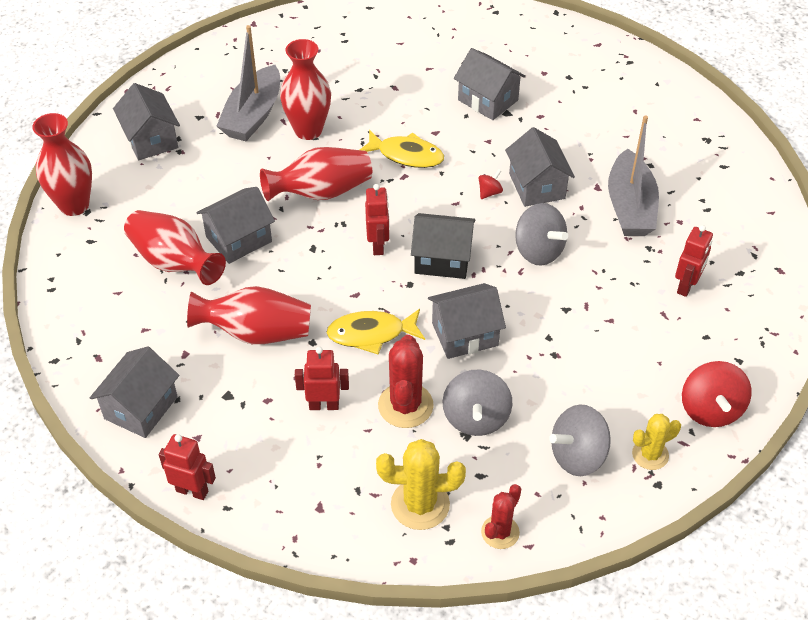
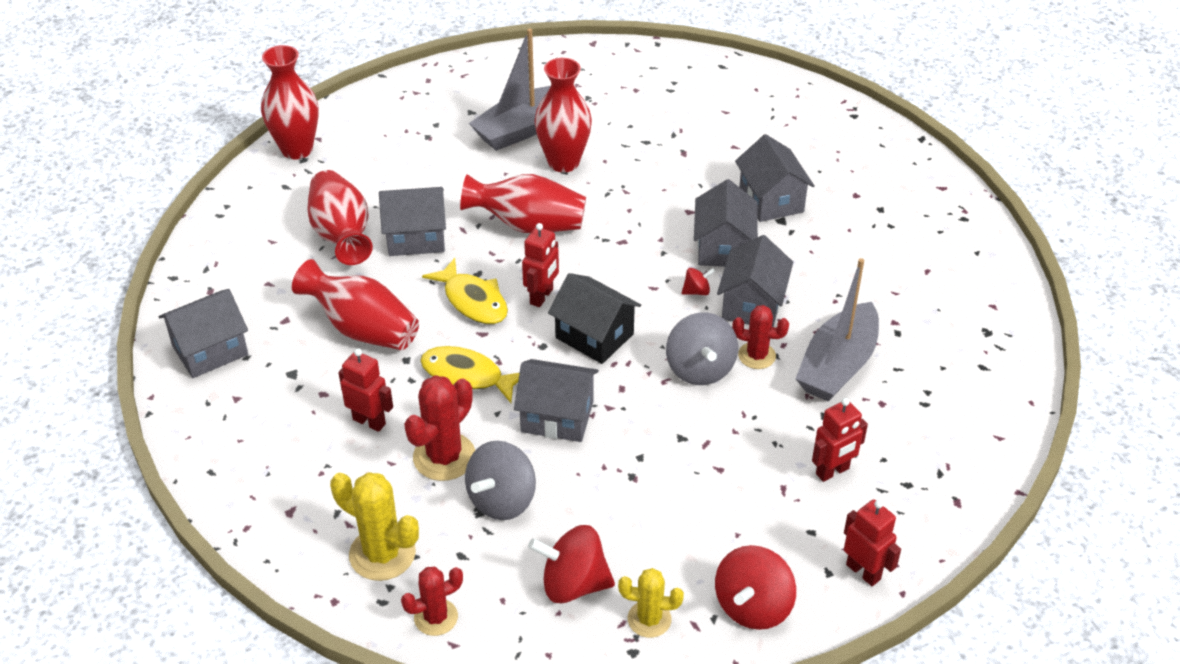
camera: 30 degrees right, 5 degrees down
grey house [113,83,180,160] -> grey house moved to [694,179,758,267]
red robot [159,434,216,500] -> red robot moved to [844,499,901,586]
yellow fish [360,130,444,168] -> yellow fish moved to [422,258,508,324]
grey spinning top [549,404,611,476] -> red spinning top [528,525,615,603]
none -> red cactus [732,305,789,369]

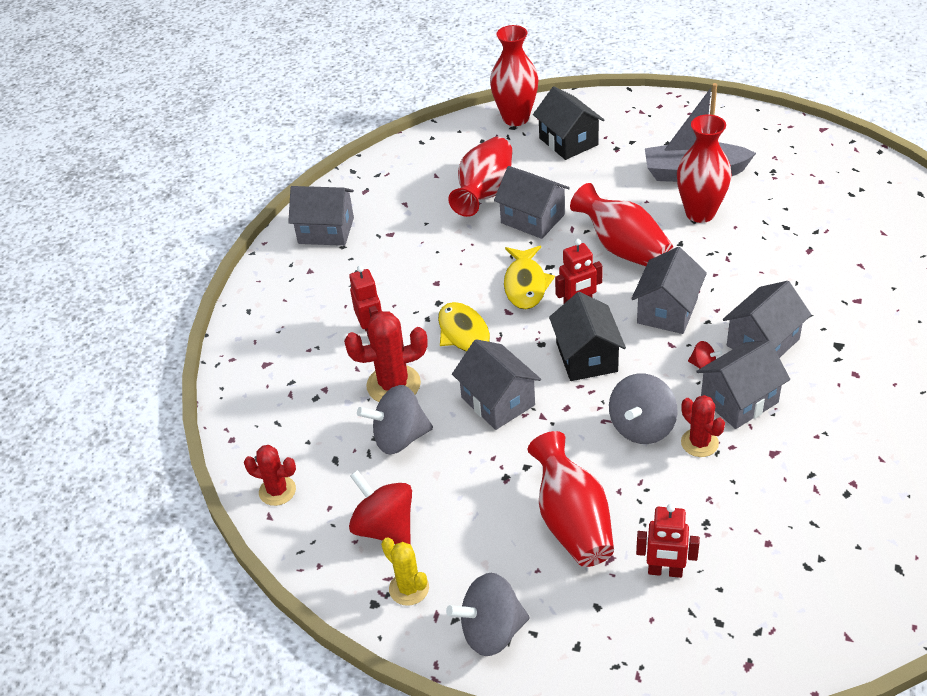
camera: 45 degrees right, 0 degrees up
red vase [292,259,419,350] -> red vase moved to [528,431,614,567]
yellow cactus [330,472,419,581] -> none
red spinning top [715,545,796,630] -> grey spinning top [446,573,530,656]
grey house [735,134,815,222] -> grey house moved to [631,247,707,334]
grey boat [796,258,879,402] -> none
red robot [844,499,901,586] -> none
none -> black house [533,86,604,160]

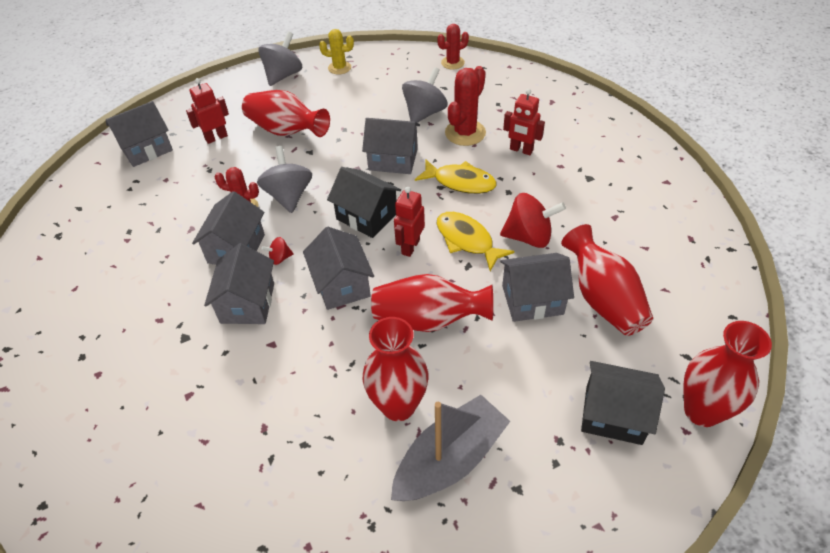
camera: 135 degrees right, 5 degrees up
grey house [288,186,354,246] -> grey house moved to [106,101,173,167]
red spinning top [349,470,412,544] -> red spinning top moved to [500,193,566,248]

